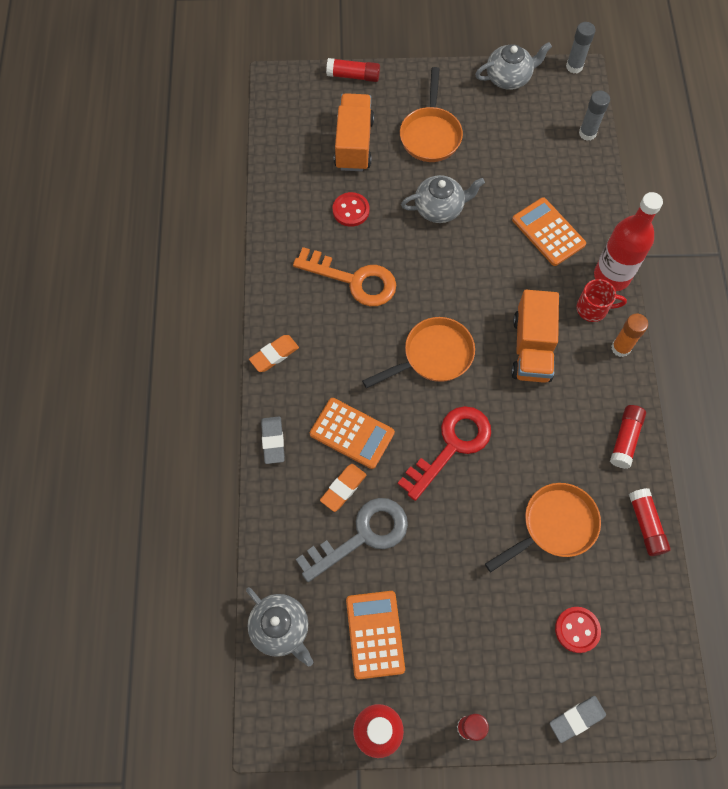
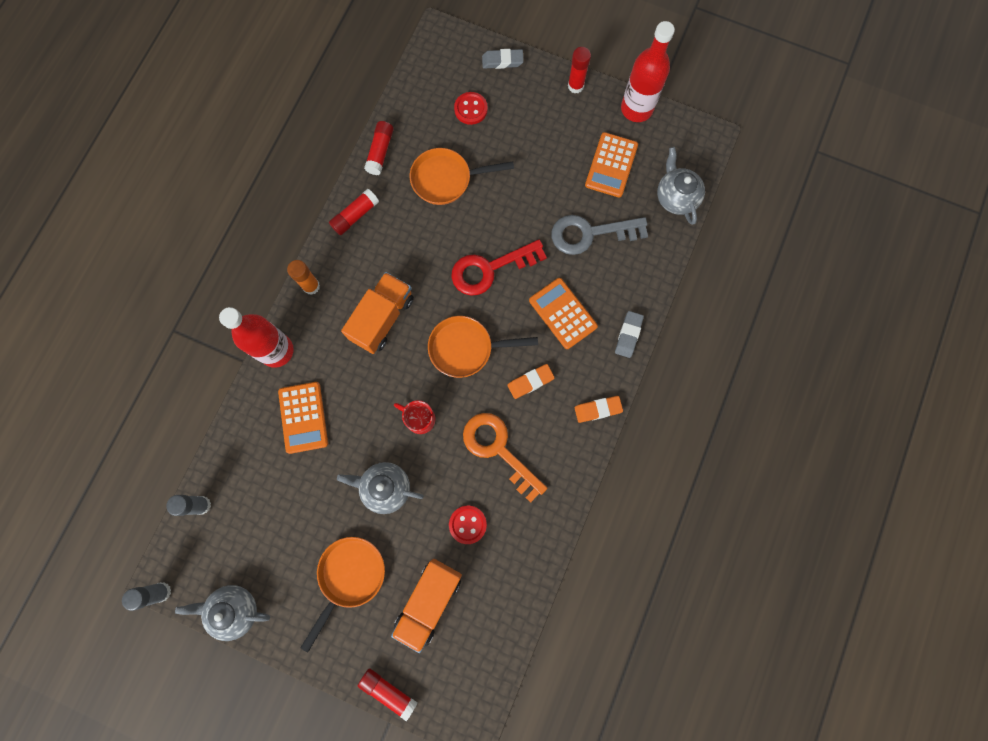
camera: 155 degrees left, 10 degrees up
orange eraser [320,464,366,512] -> orange eraser moved to [508,364,555,399]
red mug [576,279,627,322] -> red mug moved to [394,400,436,434]

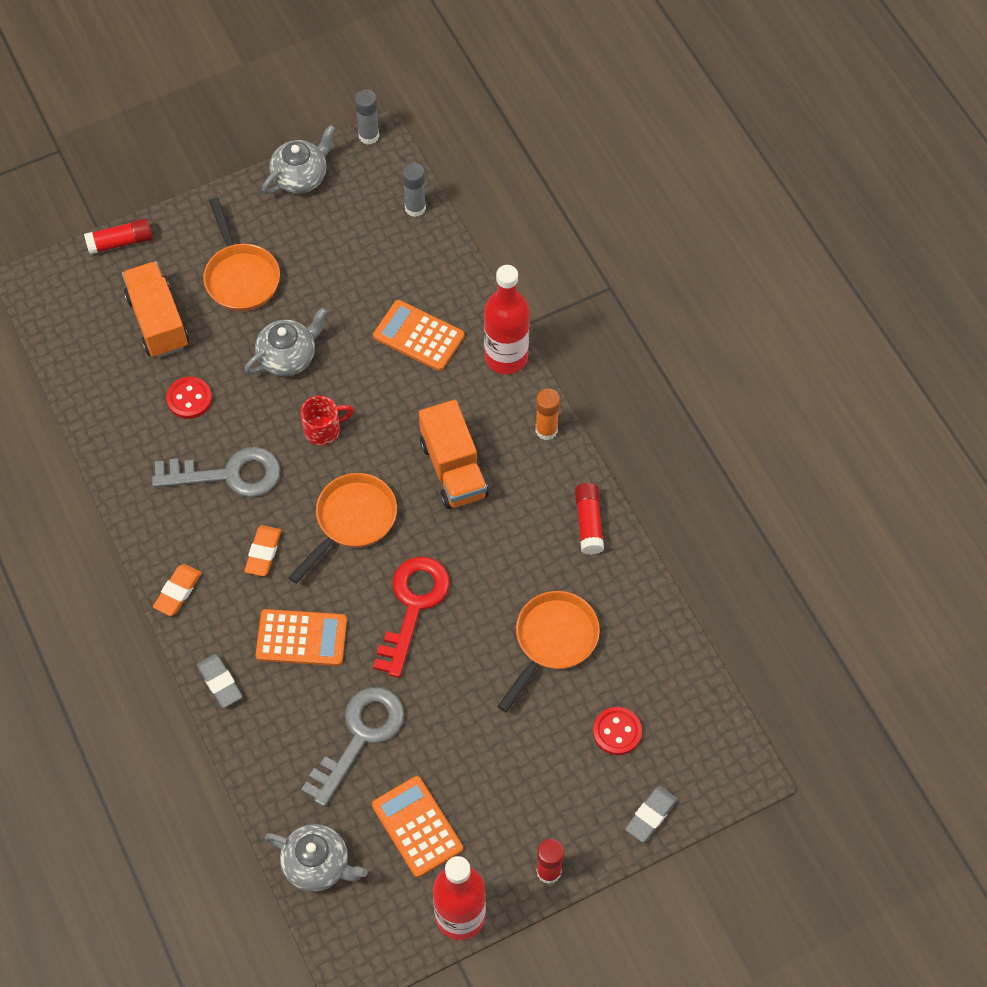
camera: 130 degrees right, 15 degrees down
red glue stick [364,121,394,175] -> none
orange key [463,413,547,503] -> grey key [152,447,281,497]

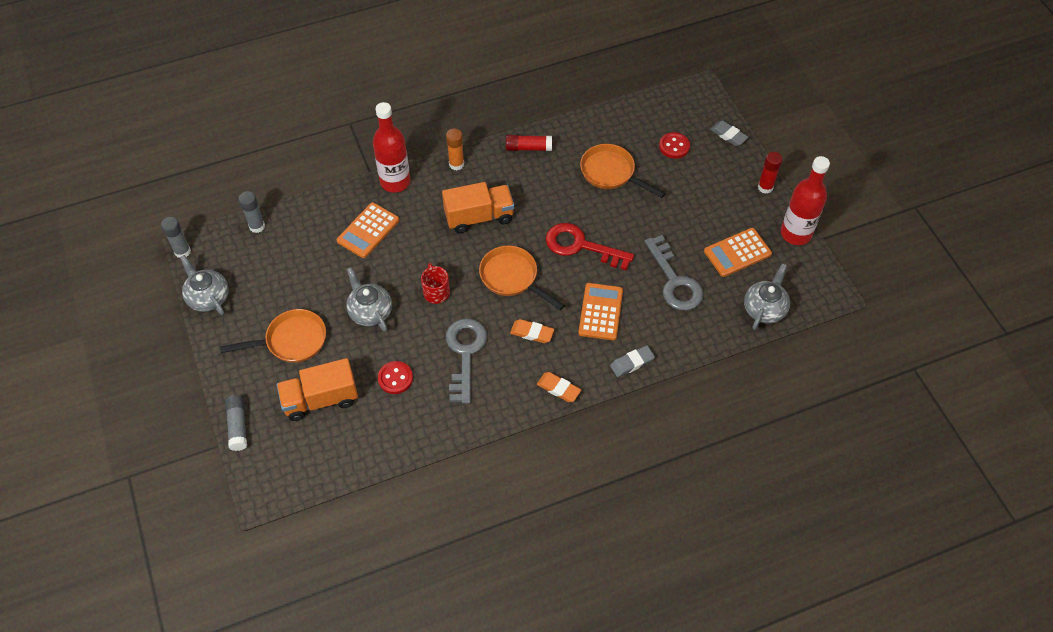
camera: 85 degrees left, 5 degrees down
red glue stick [84,218,153,255] -> grey glue stick [225,395,247,451]
grey key [301,687,405,807] -> grey key turned 150 degrees counterclockwise [644,235,704,311]

